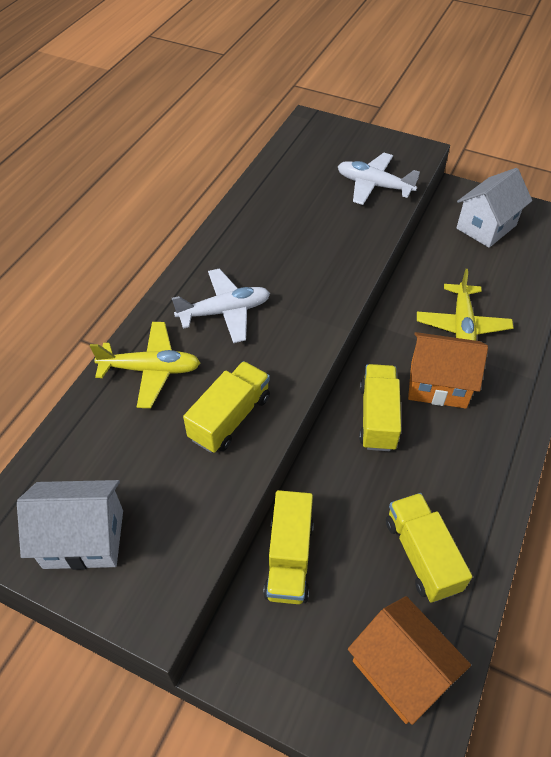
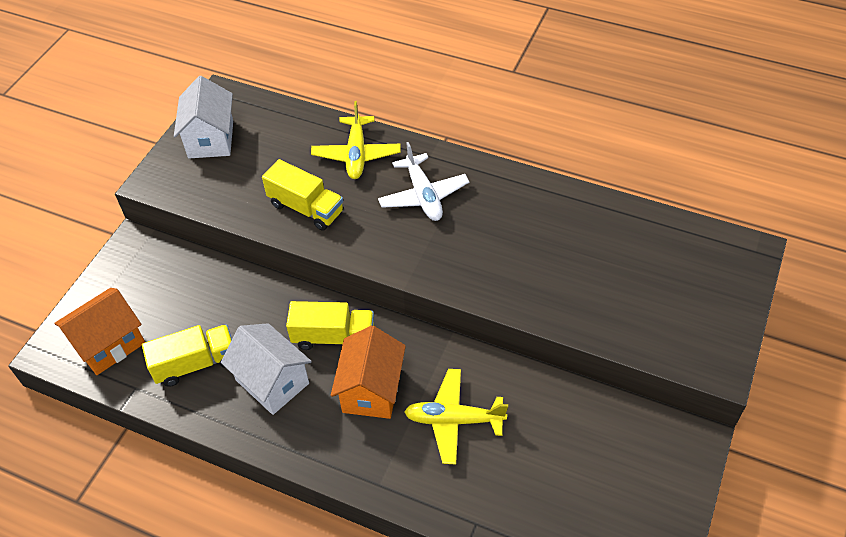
camera: 90 degrees right, 0 degrees up
yellow truck [263,490,314,604] -> none
white plane [338,153,420,205] -> none
white house [456,168,532,248] -> white house moved to [221,323,312,415]

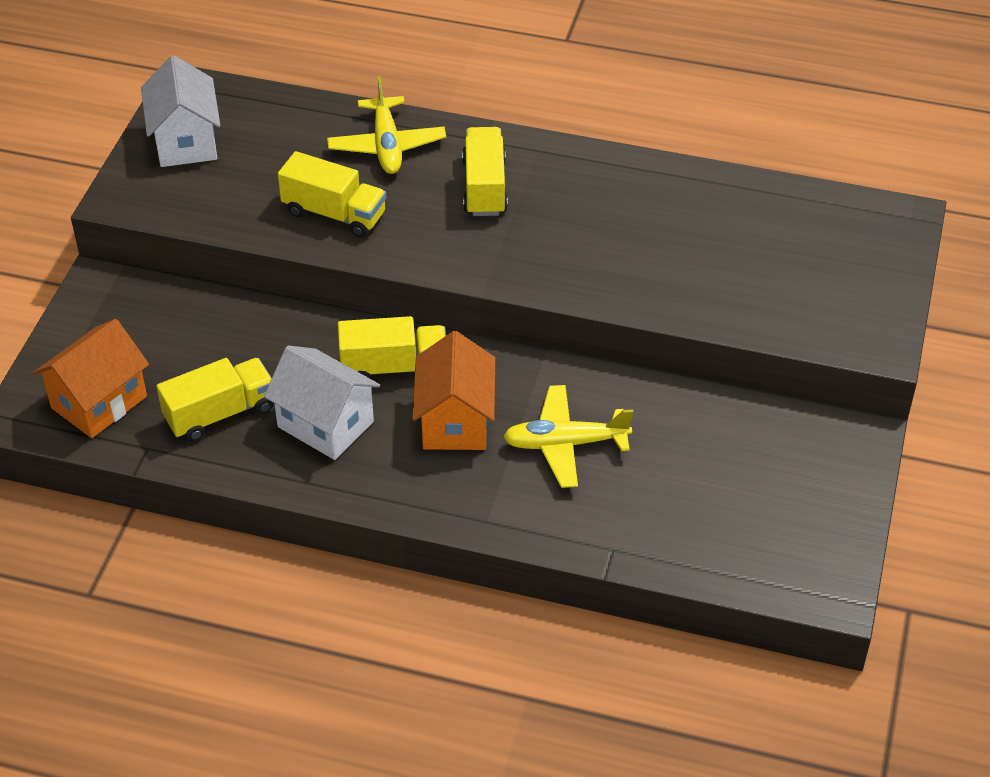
camera: 10 degrees left, 5 degrees down
white plane [378,142,469,221] -> yellow truck [462,127,508,216]

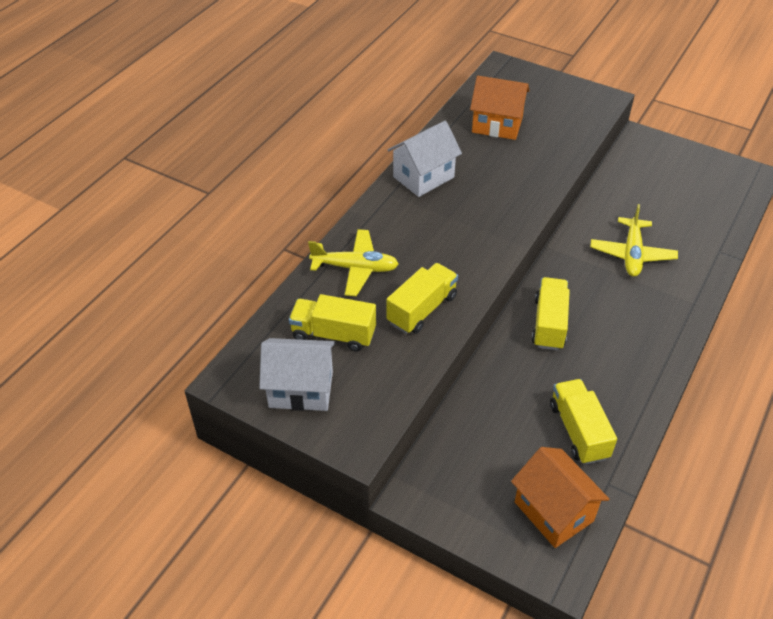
camera: 75 degrees left, 0 degrees up
white house [264,346,380,460] -> white house moved to [388,121,462,197]
orange house [412,331,495,450] -> orange house moved to [470,76,530,140]
yellow truck [462,127,508,216] -> yellow truck moved to [289,294,376,352]

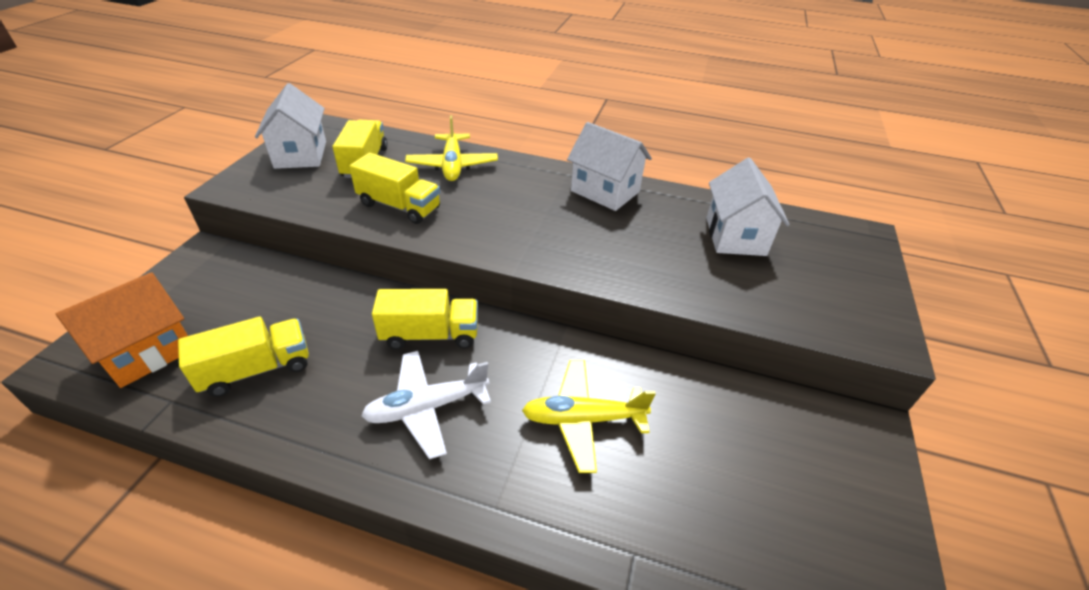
camera: 75 degrees right, 5 degrees down
orange house [470,76,530,140] -> white house [706,158,790,256]
none -> white plane [361,351,491,459]

